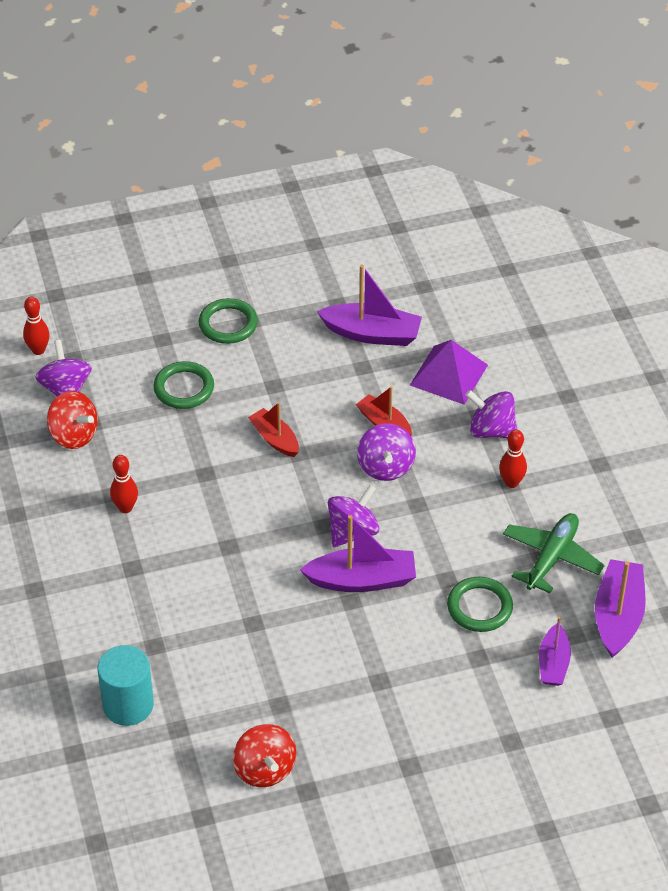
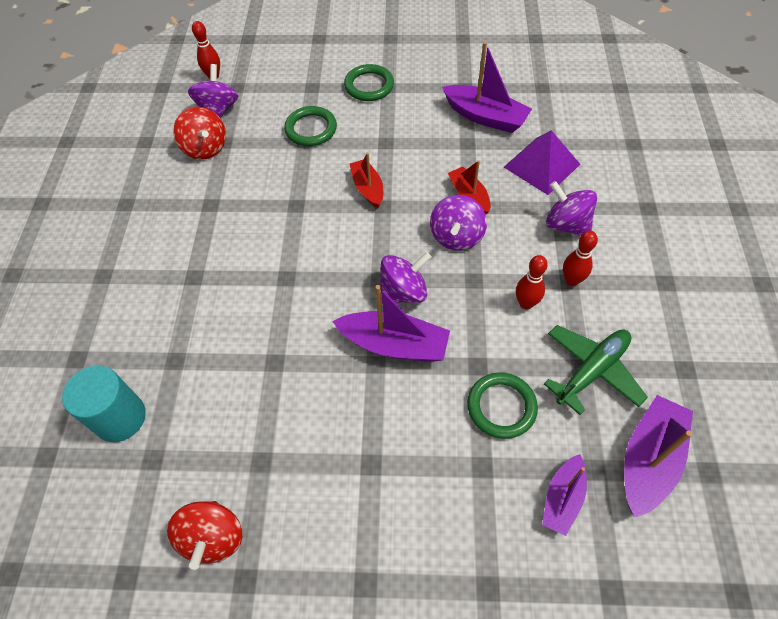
camera: 20 degrees right, 10 degrees up
red bowling pin [110,455,138,513] -> red bowling pin moved to [516,255,548,309]

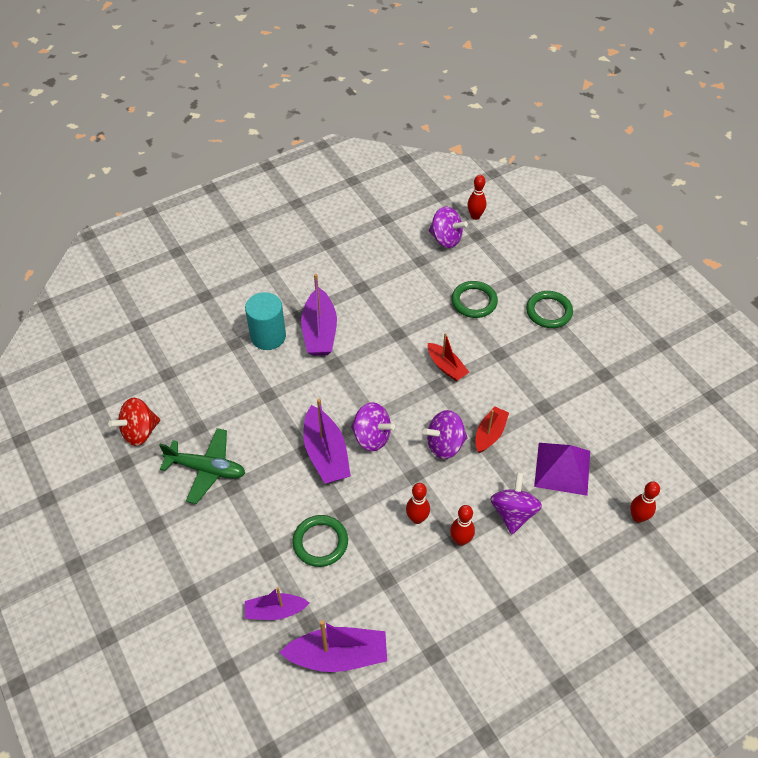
camera: 55 degrees right, 5 degrees down
turquoise cylinder [62,366,146,442] -> turquoise cylinder moved to [245,292,286,350]
red spinning top [173,107,226,160] -> none
purple spinning top [188,64,238,118] -> purple spinning top turned 60 degrees clockwise [429,206,468,248]
red boat [350,153,383,208] -> red boat turned 105 degrees clockwise [428,333,469,381]
purple boat [442,41,532,133] -> purple boat moved to [301,274,337,356]
green plane [544,325,648,415] -> green plane moved to [159,428,245,504]
none -> red bowling pin [630,481,660,523]

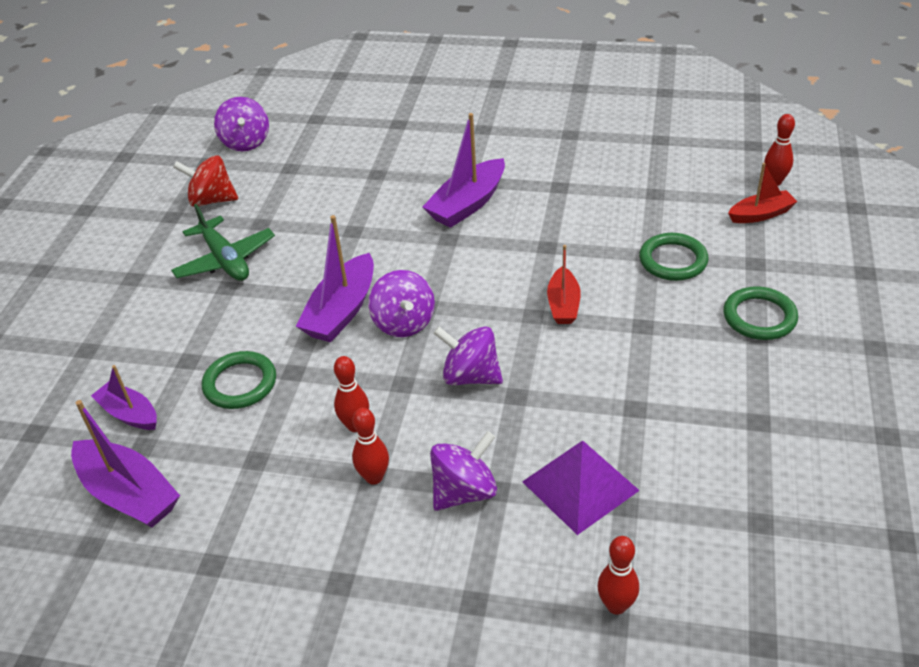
camera: 45 degrees right, 10 degrees down
turquoise cylinder [245,292,286,350] -> none
purple spinning top [429,206,468,248] -> purple spinning top moved to [214,97,269,151]
red boat [475,407,509,453] -> red boat moved to [728,163,798,223]

